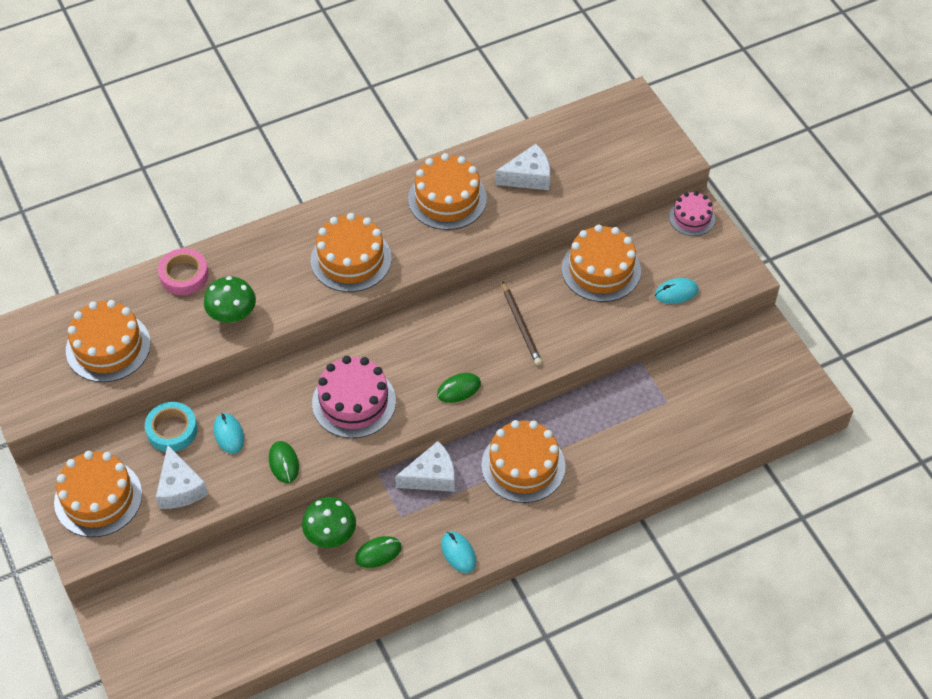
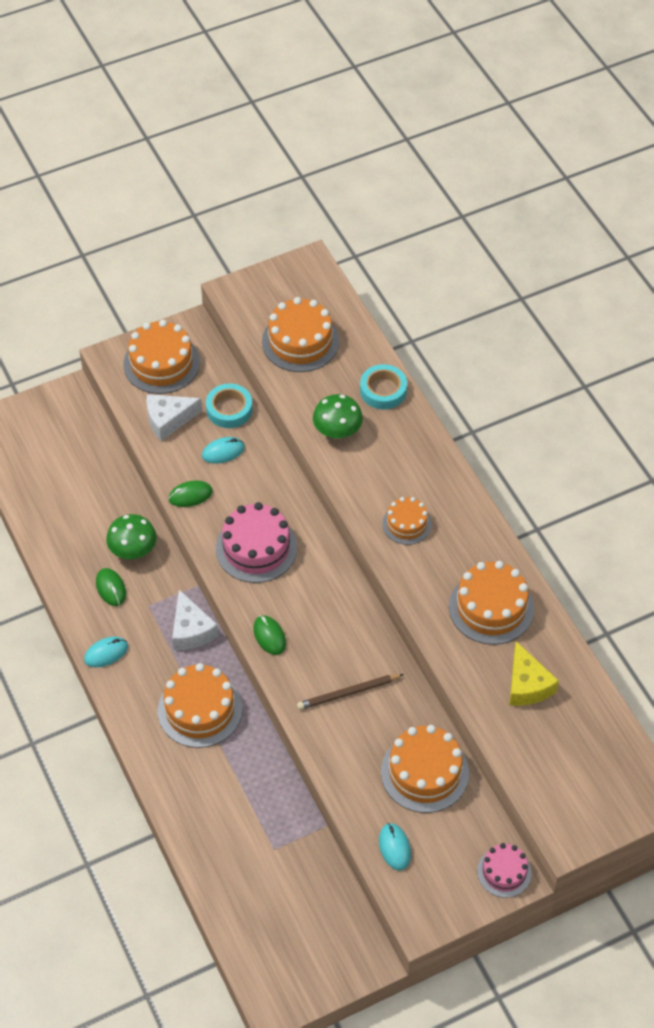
camera: 90 degrees right, 0 degrees up
pink tape [158,248,209,295] -> turquoise tape [360,364,407,410]
orange cake [311,213,392,292] -> orange cake [382,497,432,545], size x0.60
white cheese [495,144,550,190] -> yellow cheese [509,641,559,706]

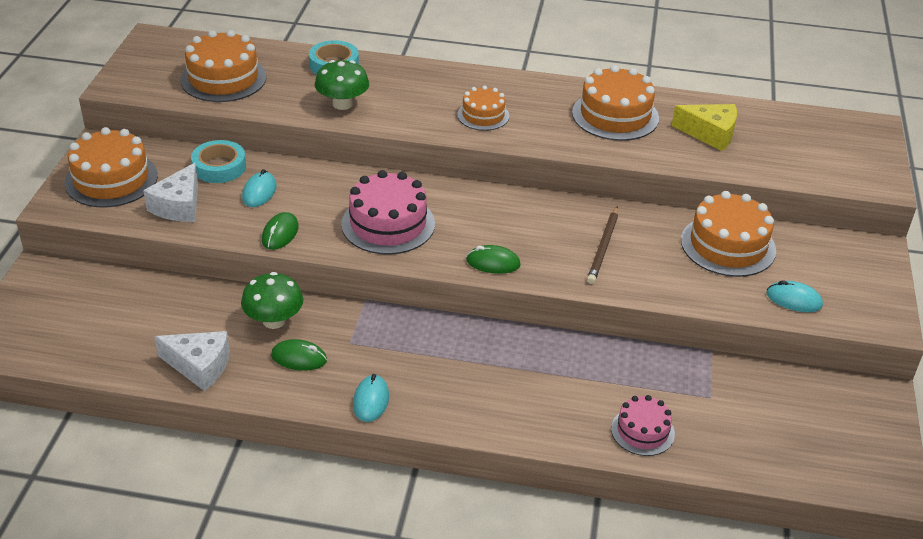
camera: 55 degrees left, 15 degrees down
orange cake [158,663,242,748] -> none
white cheese [172,590,219,650] -> white cheese moved to [154,331,230,391]
pink cake [477,843,531,898] -> pink cake moved to [611,395,675,456]

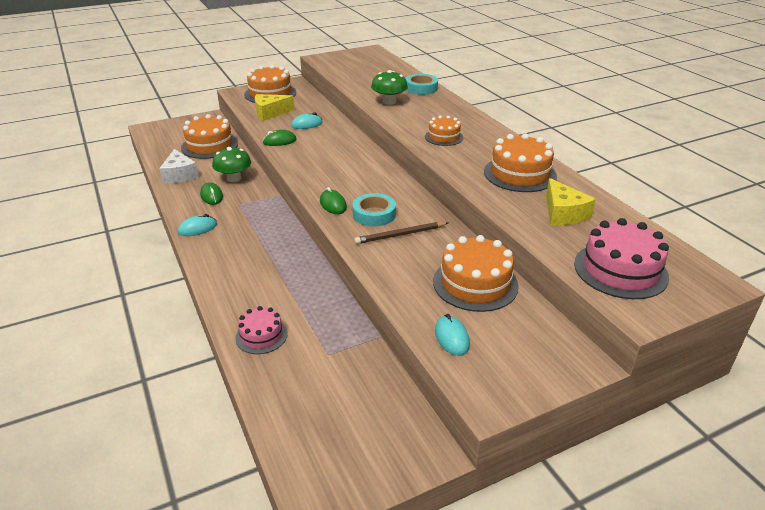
camera: 55 degrees right, 5 degrees down
white cheese [143,163,198,222] -> yellow cheese [255,94,295,121]
orange cake [180,30,266,102] -> orange cake moved to [181,114,238,159]
turquoise tape [191,140,246,183] -> turquoise tape moved to [352,193,396,226]
pink cake [341,170,435,255] -> pink cake moved to [574,218,669,299]

